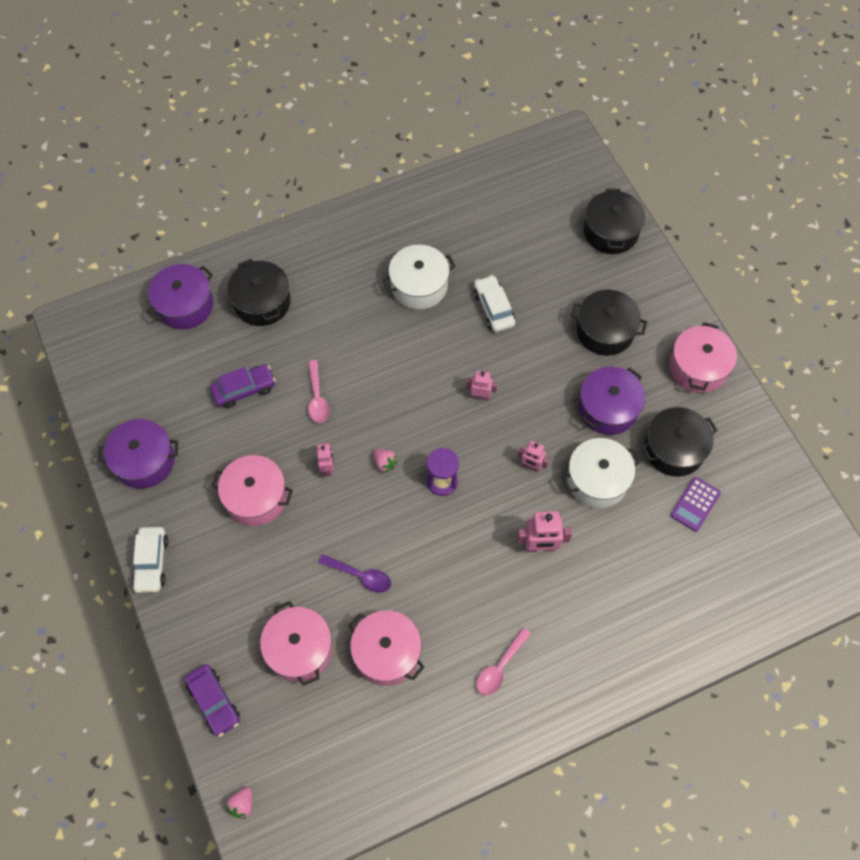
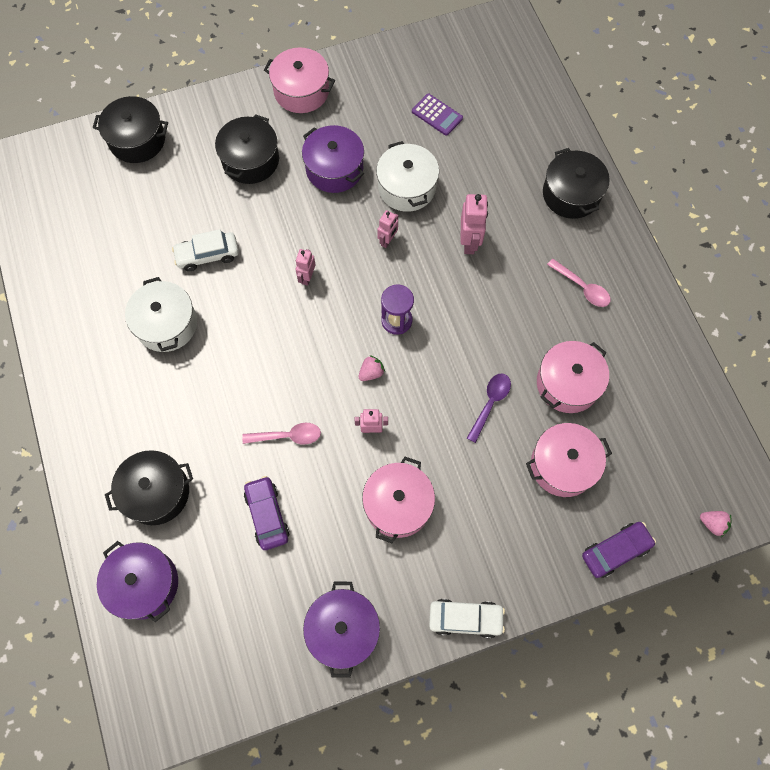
camera: 85 degrees left, 5 degrees up
black pot [641,407,718,477] -> black pot moved to [543,148,610,219]

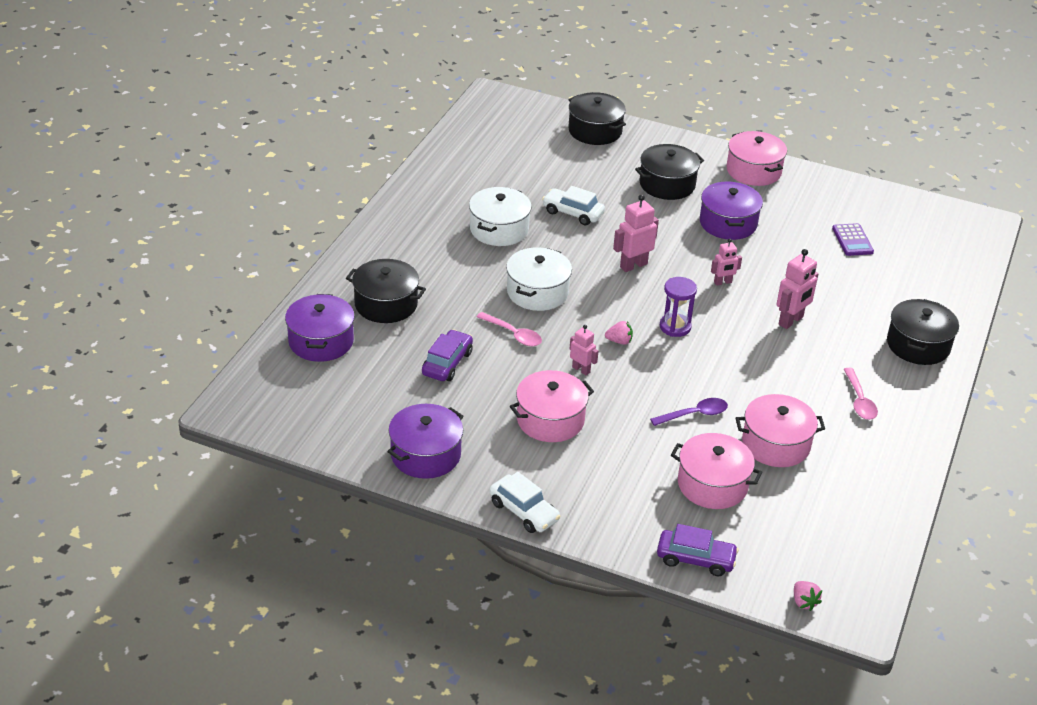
camera: 40 degrees right, 30 degrees down
pink robot [295,249,316,286] -> pink robot [613,194,659,272], size x1.60
white pot [376,141,439,212] -> white pot moved to [506,247,572,311]

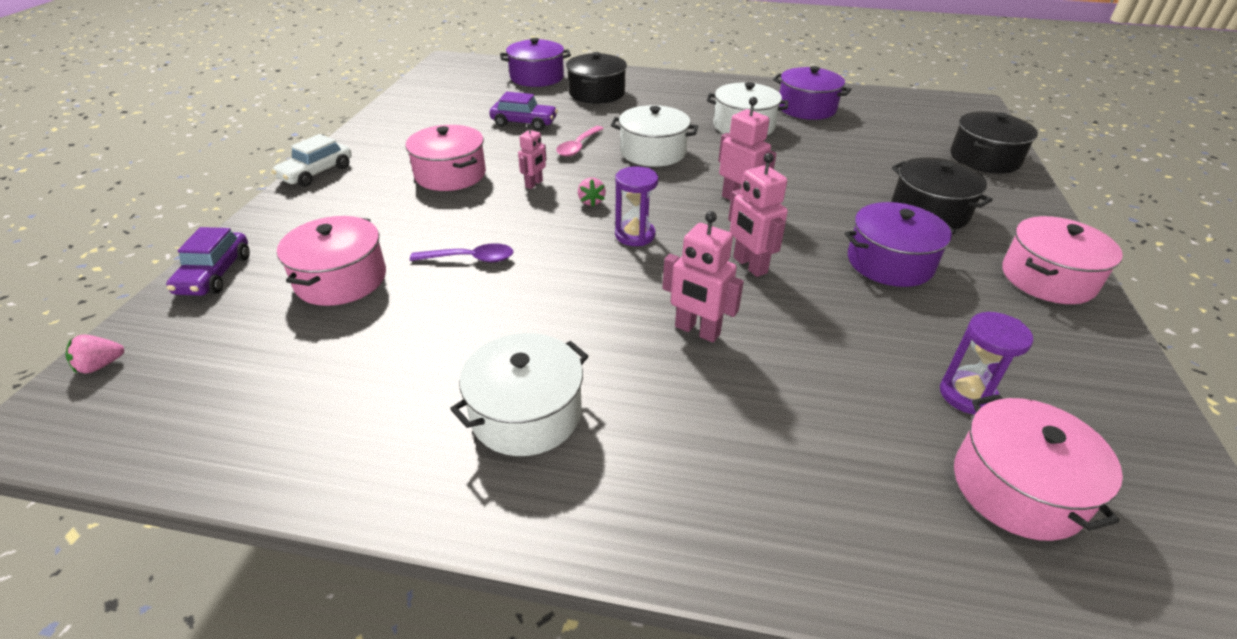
camera: 80 degrees right, 0 degrees up
purple pot [387,404,463,479] -> purple pot moved to [773,66,852,120]
white car [542,186,605,225] -> none
purple spoon [650,398,728,426] -> purple spoon turned 60 degrees counterclockwise [410,243,513,262]
pink robot [711,239,742,286] -> pink robot [728,153,788,277], size x1.60
pink pot [736,394,825,467] -> pink pot moved to [954,394,1123,541]
purple calculator [832,223,874,256] -> purple hourglass [940,312,1033,414]
pink spoon [843,368,878,420] -> white pot [450,333,588,456]
black pot [887,299,959,365] -> none

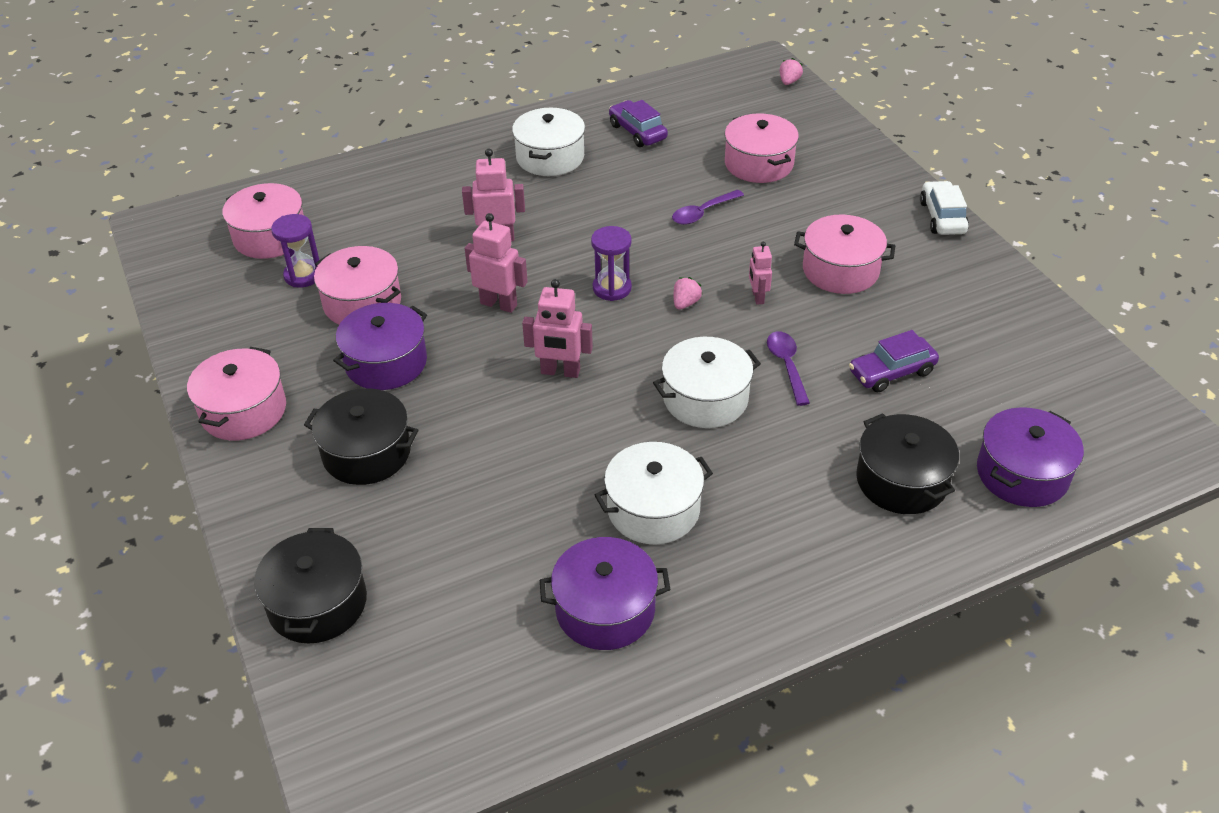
camera: 145 degrees right, 5 degrees up
purple car [166,227,250,296] -> purple car moved to [609,100,668,147]
pink spoon [556,126,604,157] -> purple spoon [767,331,810,406]
pink strawberry [578,178,606,207] -> pink strawberry turned 75 degrees clockwise [674,277,702,310]
none -> pink pot [314,246,401,324]

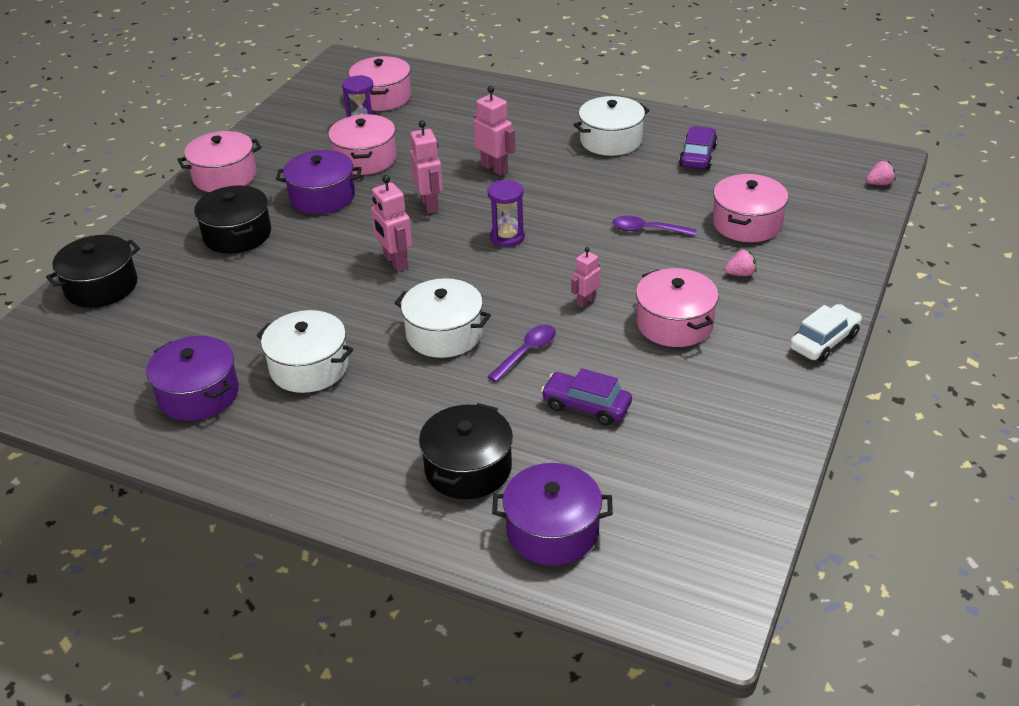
camera: 50 degrees right, 5 degrees down
pink strawberry [674,277,702,310] -> pink strawberry moved to [724,250,756,276]

